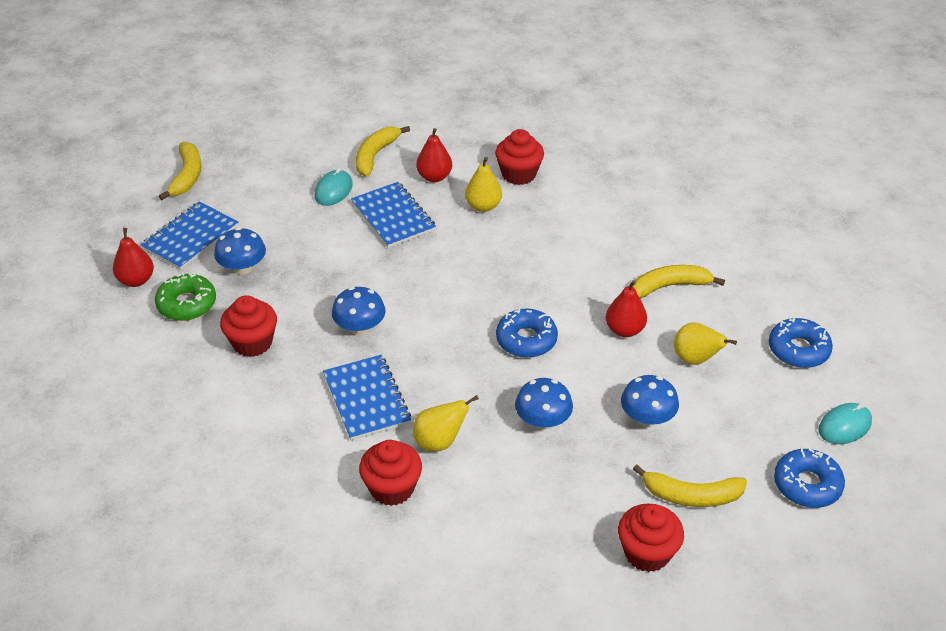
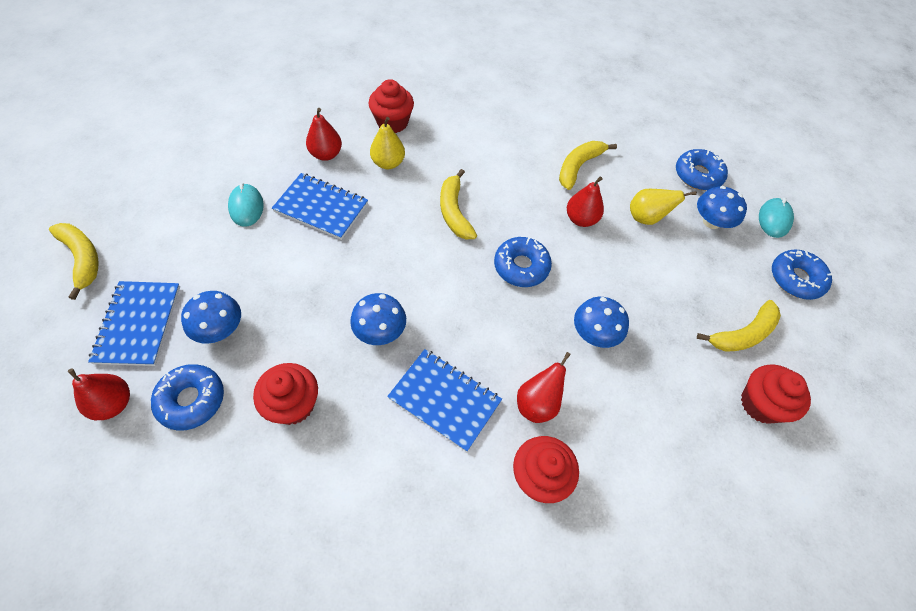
camera: 40 degrees left, 15 degrees up
green donut [155,272,216,321] -> blue donut [151,364,224,431]
yellow banana [356,126,410,177] -> yellow banana moved to [440,169,477,240]
yellow pear [413,395,479,451] -> red pear [517,352,571,423]
blue mushroom [621,375,679,427] -> blue mushroom moved to [697,186,747,229]

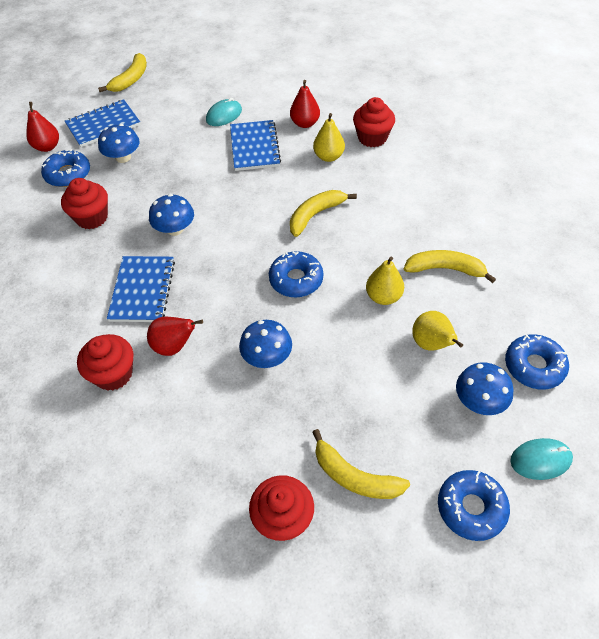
camera: 65 degrees right, 5 degrees down
red pear [567,176,604,227] -> yellow pear [366,256,404,305]

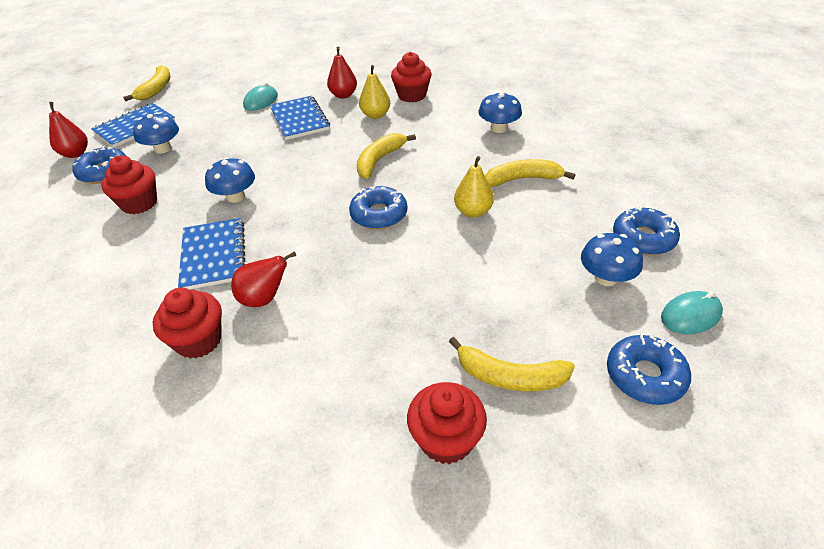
camera: 15 degrees left, 10 degrees down
blue mushroom [239,320,292,368] -> blue mushroom moved to [479,93,522,133]
yellow pear [412,311,463,350] -> none

